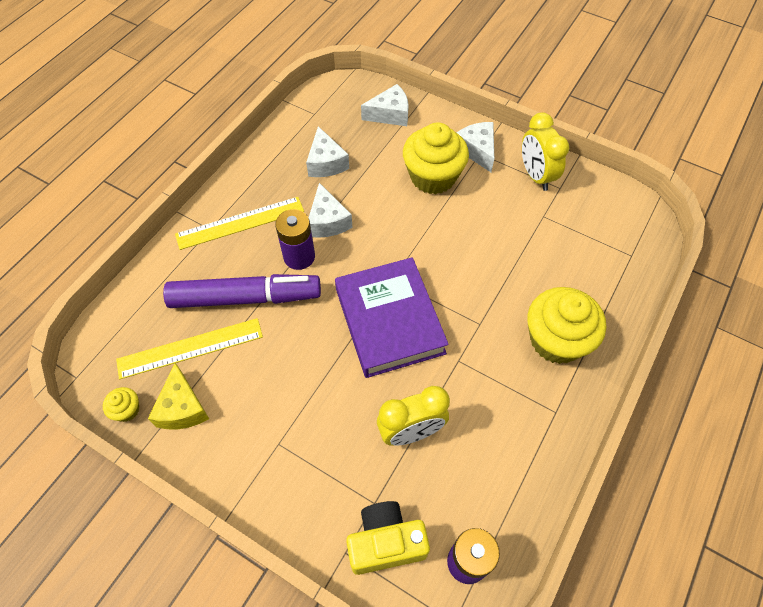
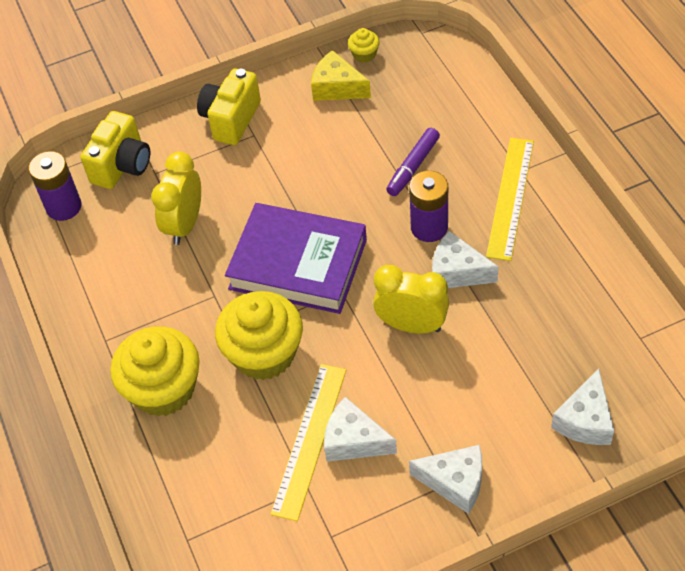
camera: 130 degrees right, 5 degrees down
yellow ruler [116,318,263,379] -> yellow ruler moved to [271,364,346,521]
purple marker [163,274,321,308] -> purple marker [386,128,440,196], size x0.53
white cheese [306,126,349,177] -> white cheese moved to [324,397,397,462]
yellow cupcake [403,122,469,194] -> yellow cupcake moved to [215,291,303,380]
yellow clock [522,112,569,191] -> yellow clock moved to [373,265,449,334]
none -> yellow camera [197,69,261,145]

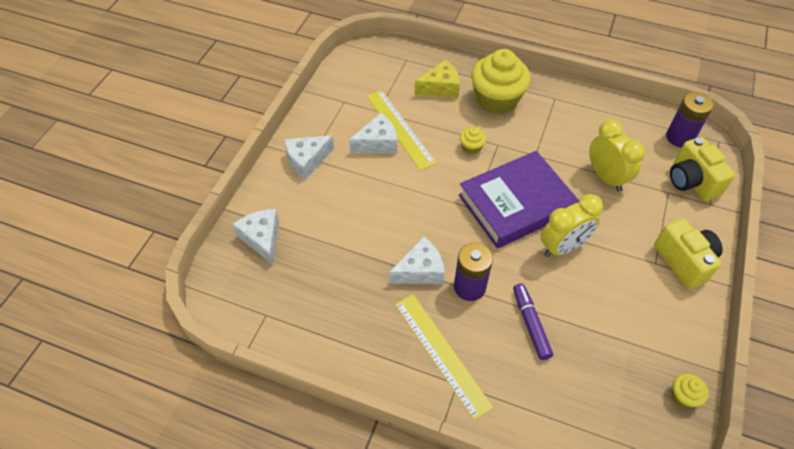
camera: 130 degrees right, 0 degrees up
yellow cupcake [215,291,303,380] -> yellow cupcake [460,127,486,155], size x0.43
yellow cheese [311,50,371,101] -> yellow cheese moved to [415,59,460,98]
yellow clock [373,265,449,334] -> yellow clock moved to [541,194,603,257]

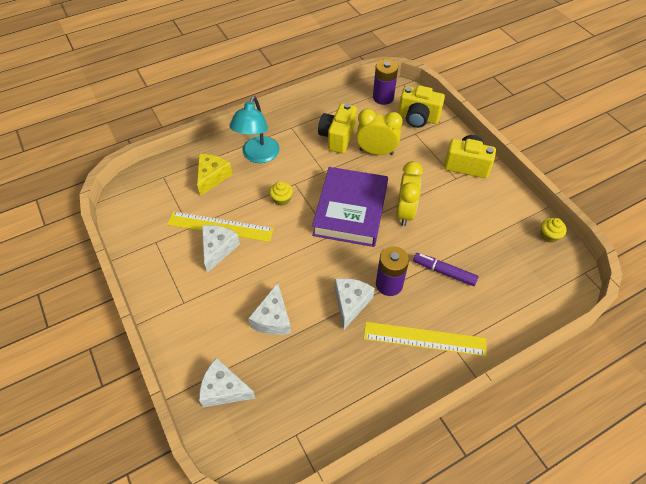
camera: 50 degrees left, 0 degrees up
white cheese [284,135,334,180] -> white cheese moved to [248,283,291,335]
yellow cupcake [471,49,530,114] -> turquoise lamp [229,96,279,163]
none -> yellow camera [318,103,357,153]

